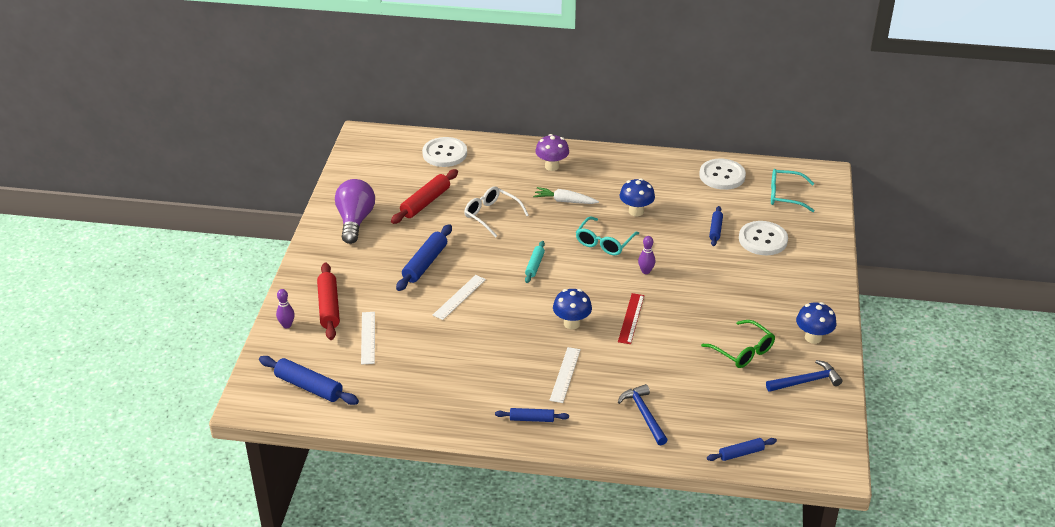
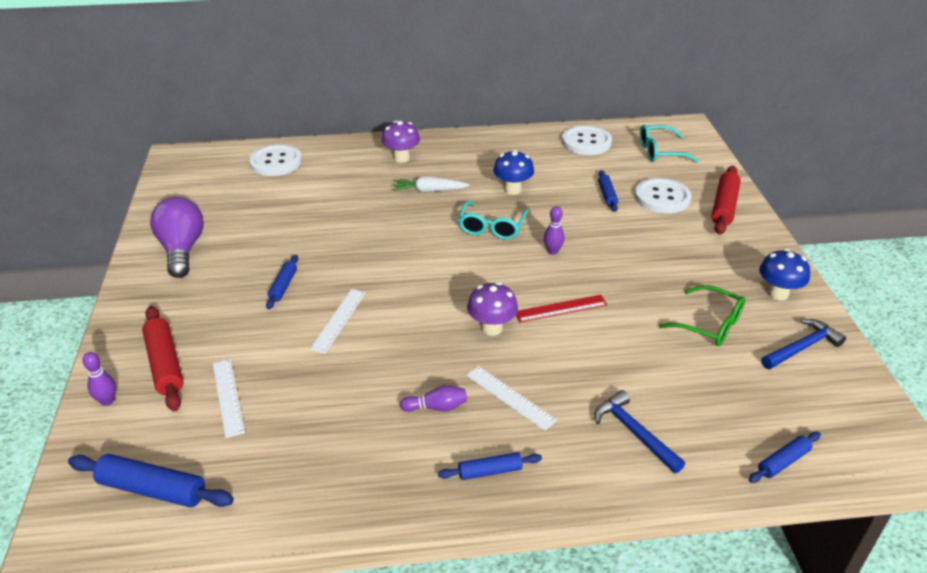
camera: 15 degrees left, 0 degrees up
red rolling pin [391,169,458,224] -> red rolling pin moved to [712,166,741,235]
blue rolling pin [396,224,452,291] -> blue rolling pin [266,255,298,309], size x0.59
white glasses [464,186,529,238] -> none
turquoise rolling pin [525,241,545,283] -> none
white ruler [550,347,581,403] -> white ruler turned 45 degrees counterclockwise [466,366,557,431]
blue mushroom [553,289,592,329] -> purple mushroom [467,282,518,336]
red ruler [618,293,644,344] -> red ruler turned 75 degrees clockwise [516,295,607,323]
none -> purple bowling pin [400,385,467,412]

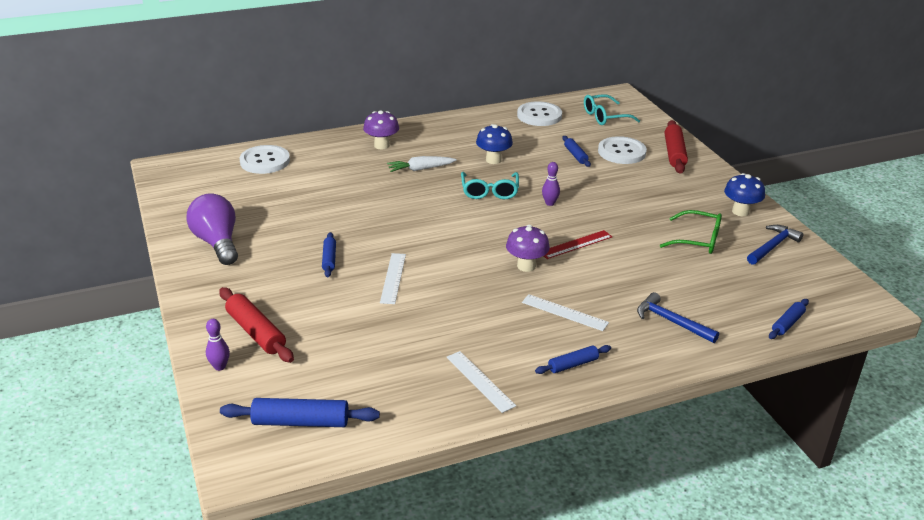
camera: 15 degrees left, 5 degrees down
white ruler [213,359,245,438] -> white ruler moved to [447,351,516,413]
purple bowling pin [400,385,467,412] -> none

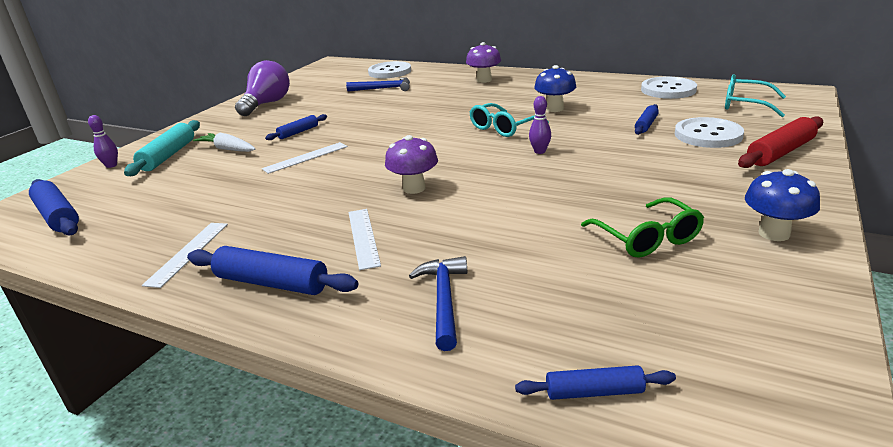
camera: 50 degrees right, 5 degrees down
red rolling pin [219,287,294,363] -> turquoise rolling pin [124,120,200,176]
white carrot [387,156,457,172] -> white carrot moved to [193,133,256,152]
blue rolling pin [535,345,611,374] -> blue rolling pin [187,246,358,295], size x1.68
red ruler [544,230,612,259] -> none
blue hammer [747,225,804,265] -> blue hammer moved to [346,78,410,92]

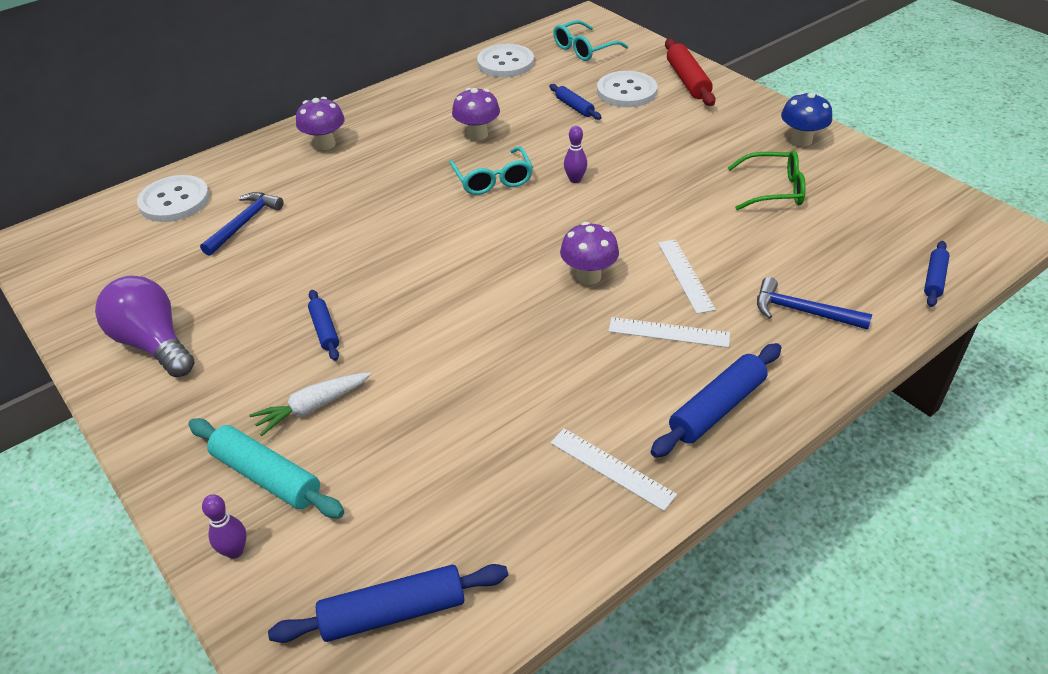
camera: 65 degrees left, 15 degrees up
white ruler [262,142,348,174] -> white ruler moved to [658,239,716,314]
blue mushroom [534,65,576,112] -> purple mushroom [452,88,500,141]

